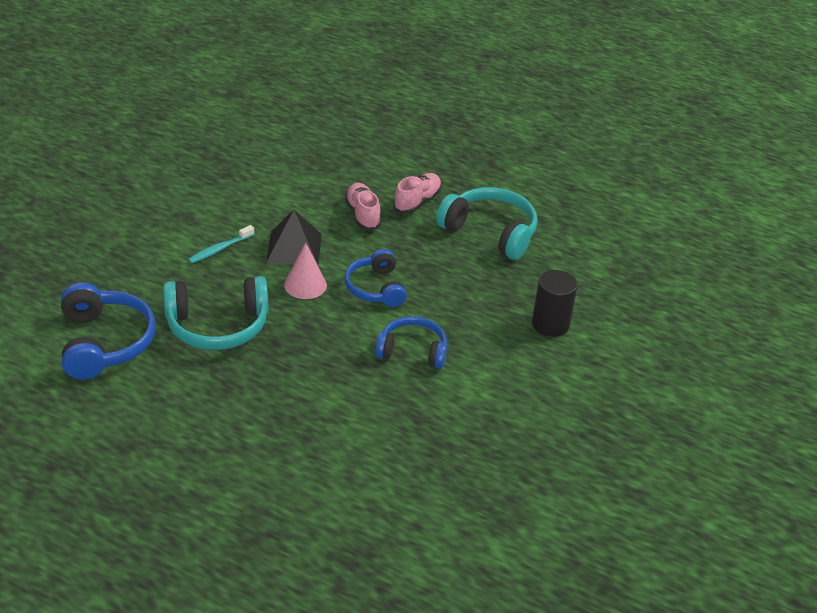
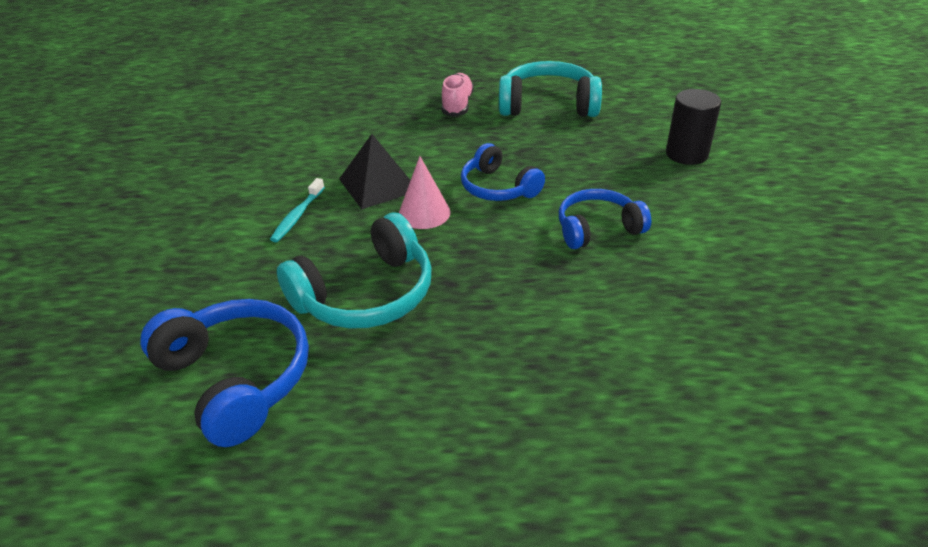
camera: 25 degrees left, 0 degrees up
pink shoe [345,183,381,231] -> none

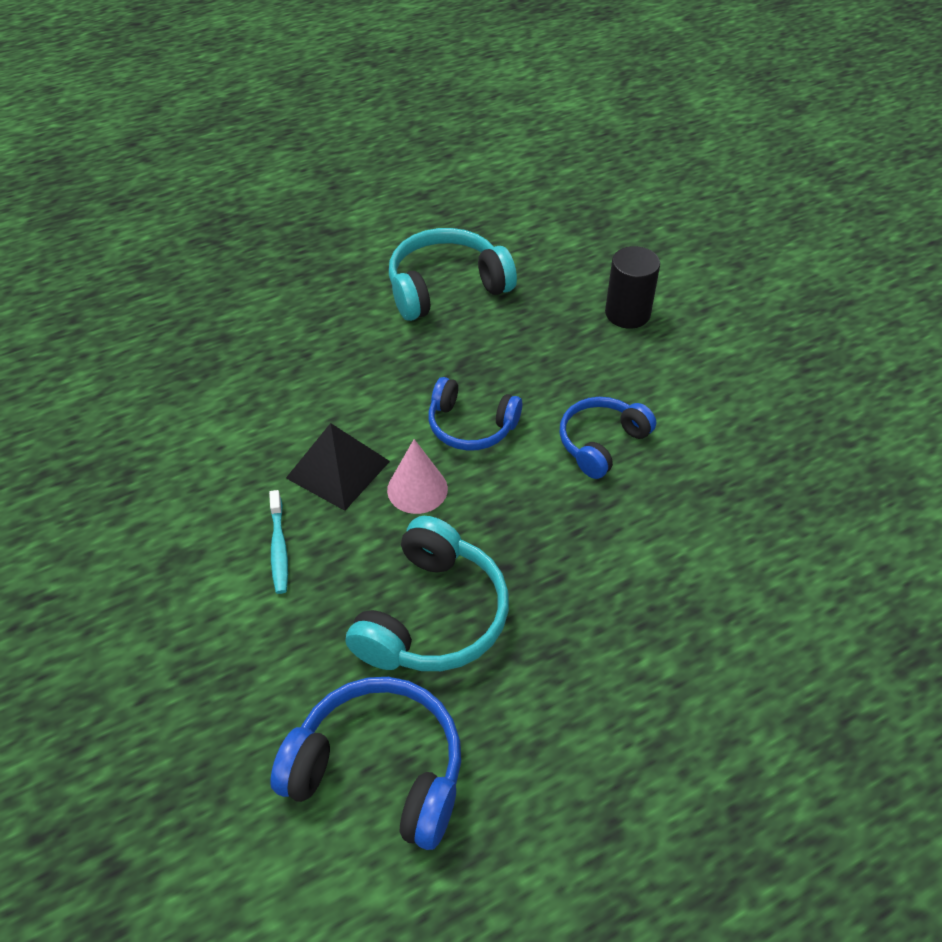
camera: 30 degrees left, 10 degrees up
pink shoe [441,73,474,117] -> none

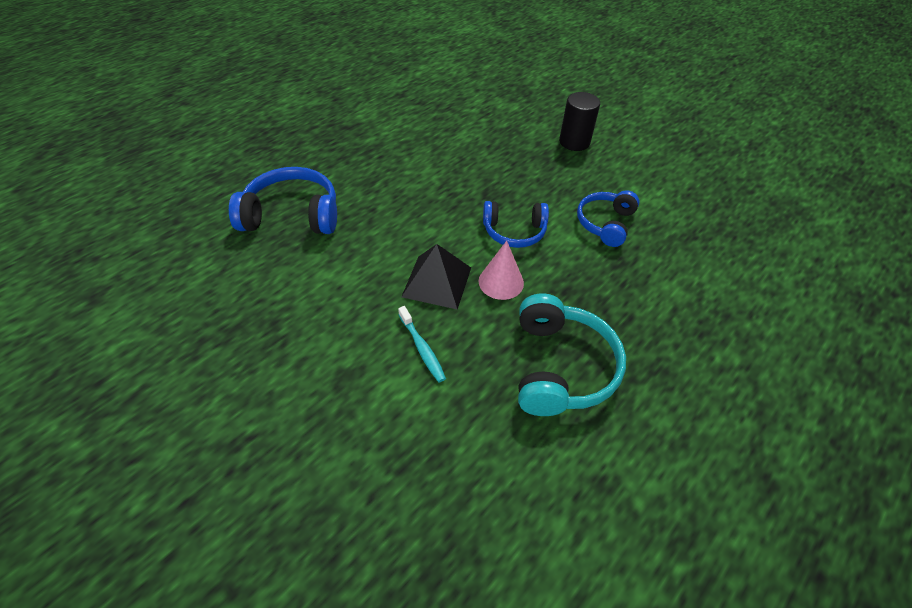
camera: 20 degrees left, 0 degrees up
blue headphones [270,677,461,850] -> blue headphones moved to [229,167,337,234]
turquoise headphones [389,228,517,321] -> none

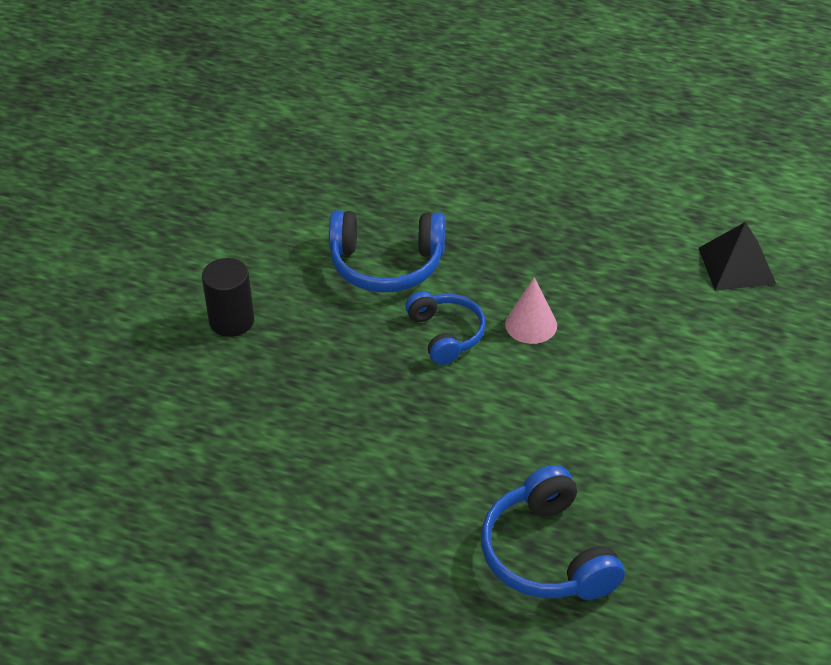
camera: 110 degrees left, 5 degrees down
turquoise toothbrush [398,306,446,382] -> none
black pyramid [401,244,471,310] -> black pyramid moved to [698,222,776,291]
turquoise headphones [518,294,626,416] -> none
blue headphones [577,190,639,247] -> blue headphones [329,210,445,293], size x1.51

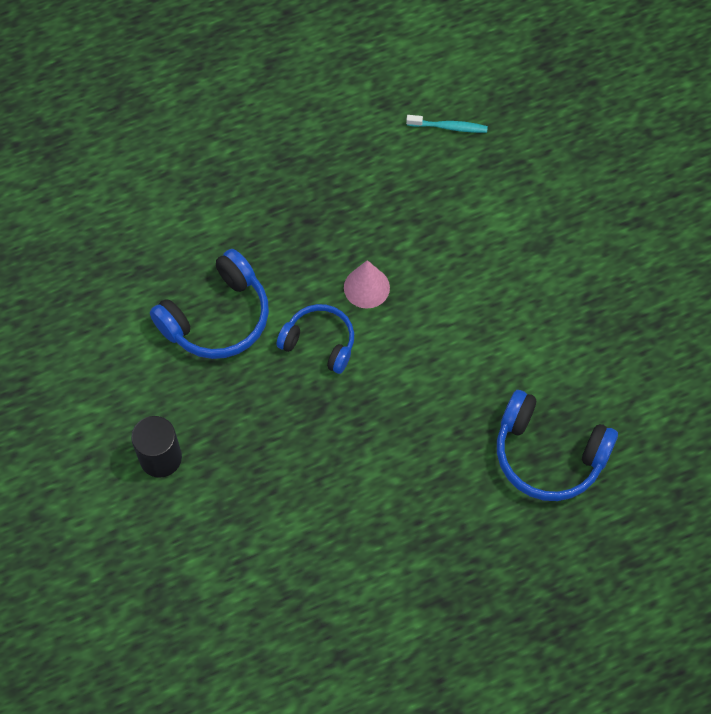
camera: 45 degrees left, 20 degrees up
black pyramid [698,222,776,291] -> turquoise toothbrush [406,115,488,133]

